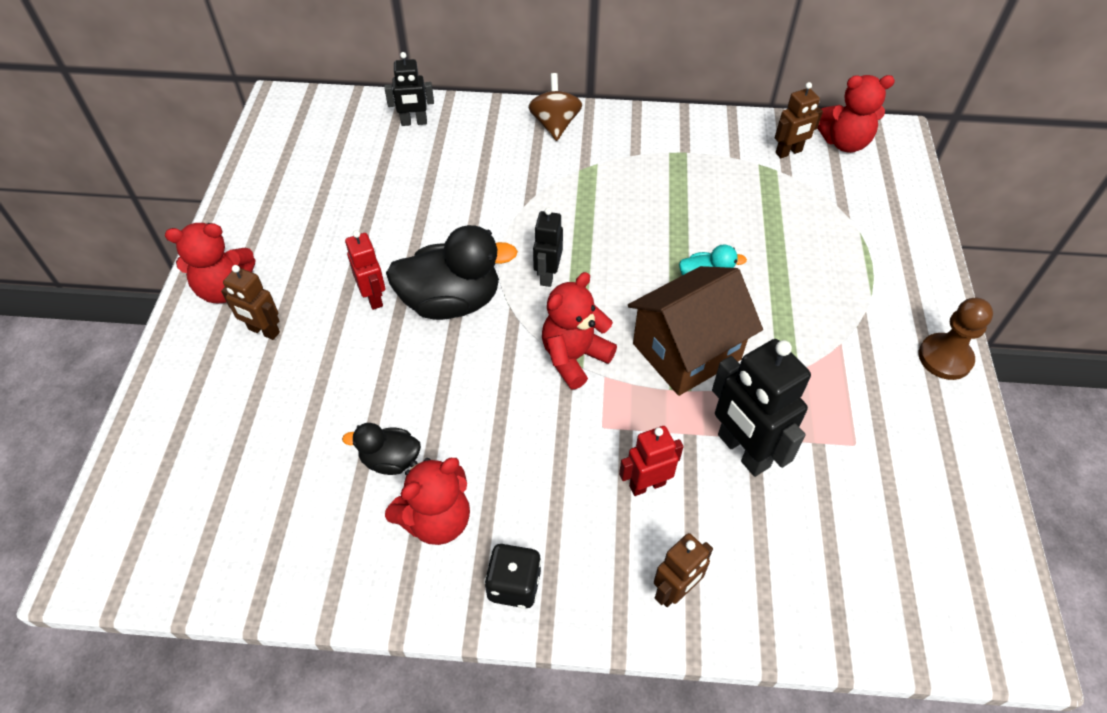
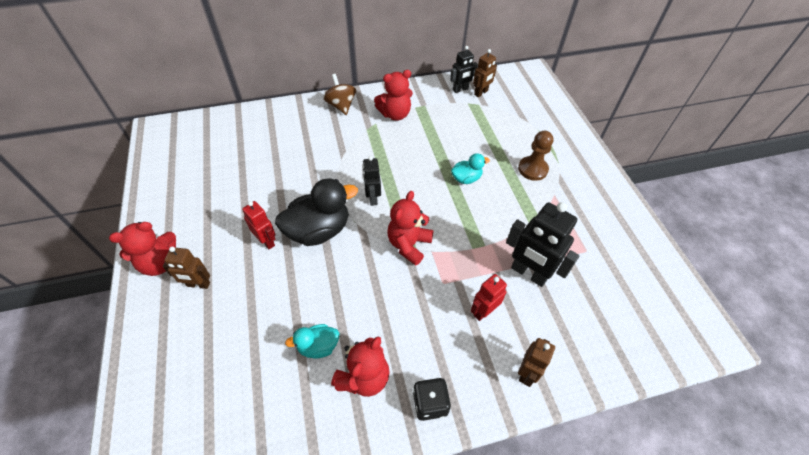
camera: 20 degrees left, 0 degrees up
black duck [342,423,421,475] -> turquoise duck [285,324,339,359]
black robot [385,52,434,126] -> black robot moved to [450,46,478,93]
brown house [628,266,763,396] -> none
red teddy bear [817,75,895,153] -> red teddy bear moved to [374,70,413,121]
brown pawn [918,298,993,380] -> brown pawn moved to [518,131,553,181]

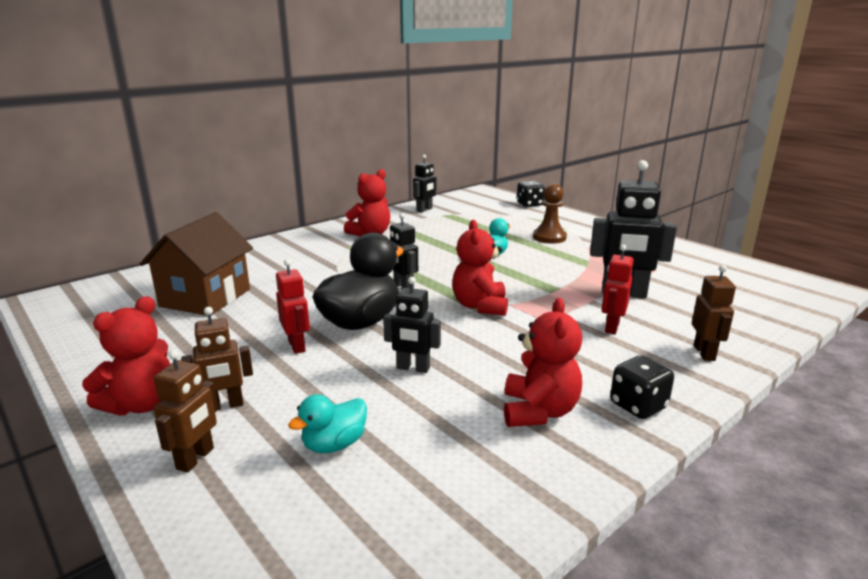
camera: 25 degrees left, 30 degrees down
red robot [242,201,276,249] -> red robot turned 45 degrees clockwise [276,259,310,354]
turquoise duck [285,324,339,359] -> turquoise duck moved to [288,394,367,453]
brown spinning top [323,74,356,115] -> none
brown robot [473,49,497,97] -> brown robot moved to [154,350,218,473]
none -> brown house [140,212,253,316]
none -> black robot [383,277,441,373]
none -> black dice [517,181,544,207]

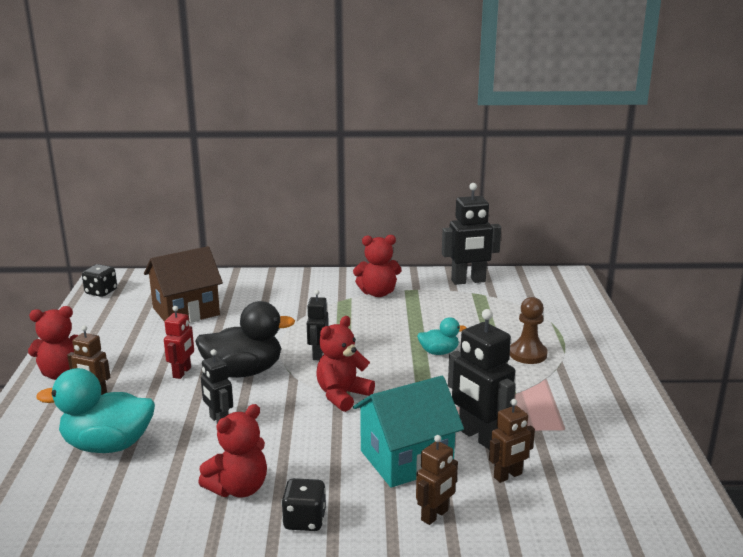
camera: 40 degrees right, 0 degrees up
brown robot [154,350,218,473] -> brown robot moved to [489,399,535,483]
turquoise duck [288,394,367,453] -> turquoise duck [36,368,155,453], size x1.90
black robot [413,155,437,212] -> black robot [442,183,501,285], size x1.70
black dice [517,181,544,207] -> black dice moved to [82,264,117,297]
red robot [602,244,634,334] -> turquoise house [353,376,464,488]

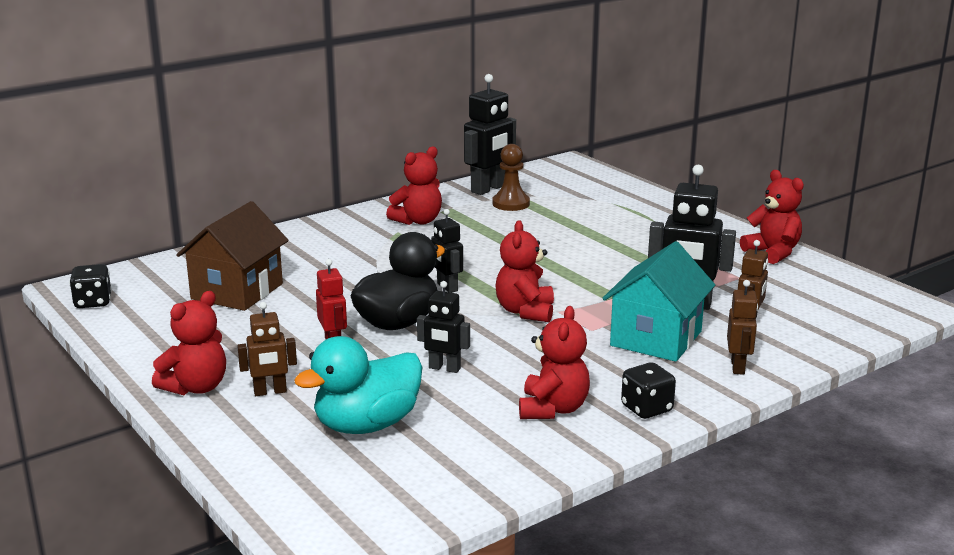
camera: 35 degrees left, 0 degrees up
turquoise duck [417,317,467,355] -> none
brown pawn [510,297,548,364] -> brown pawn moved to [493,144,530,211]
none -> red teddy bear [740,170,804,264]

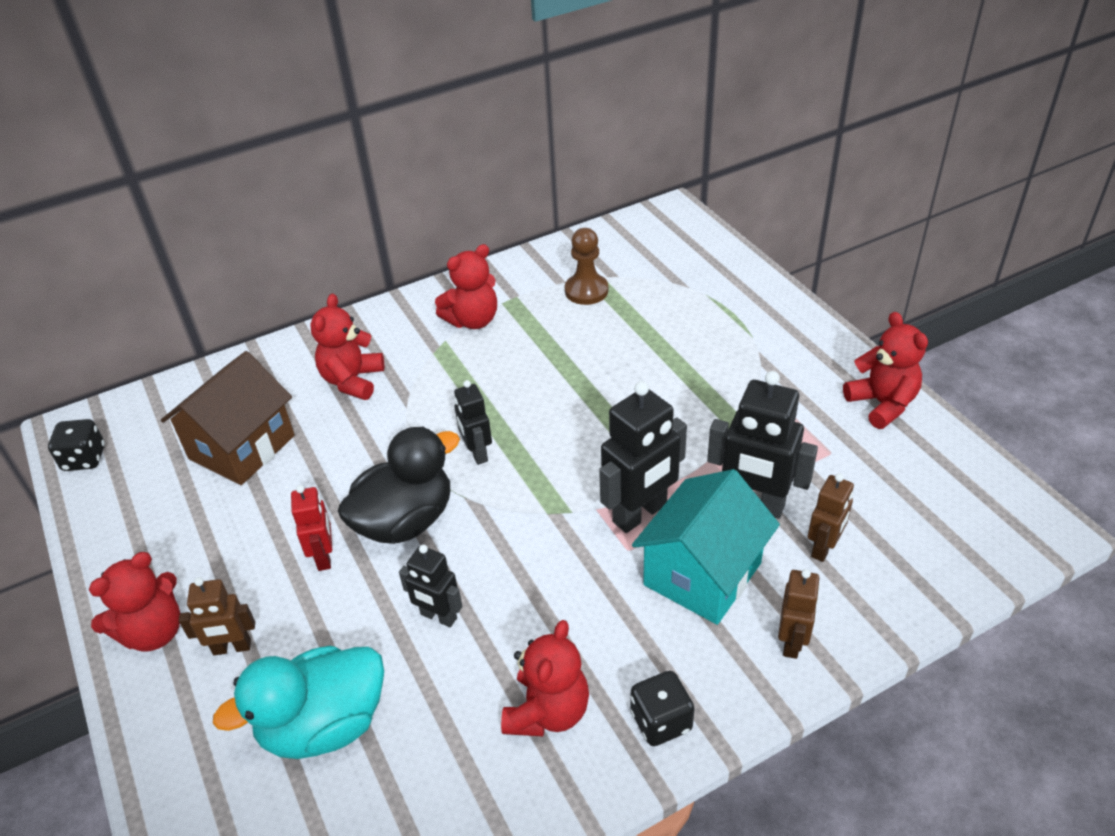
camera: 10 degrees right, 20 degrees up
black robot [464,74,516,195] -> black robot moved to [599,381,687,533]
red teddy bear [495,220,554,322] -> red teddy bear moved to [310,294,384,400]

